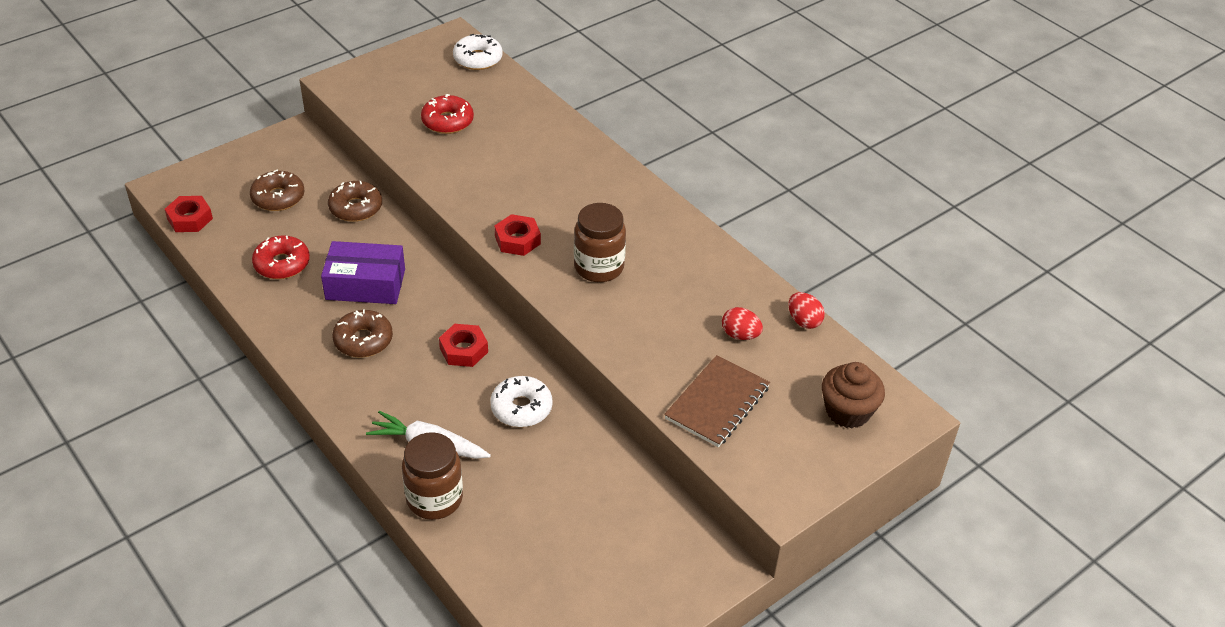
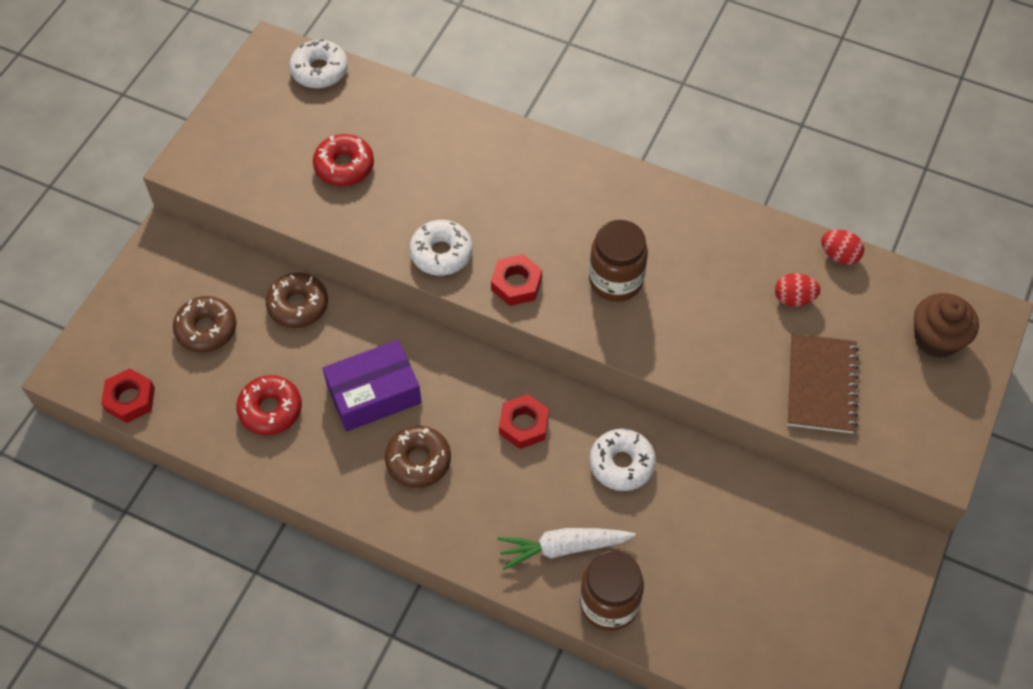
camera: 25 degrees left, 15 degrees up
none -> white donut [409,220,473,276]

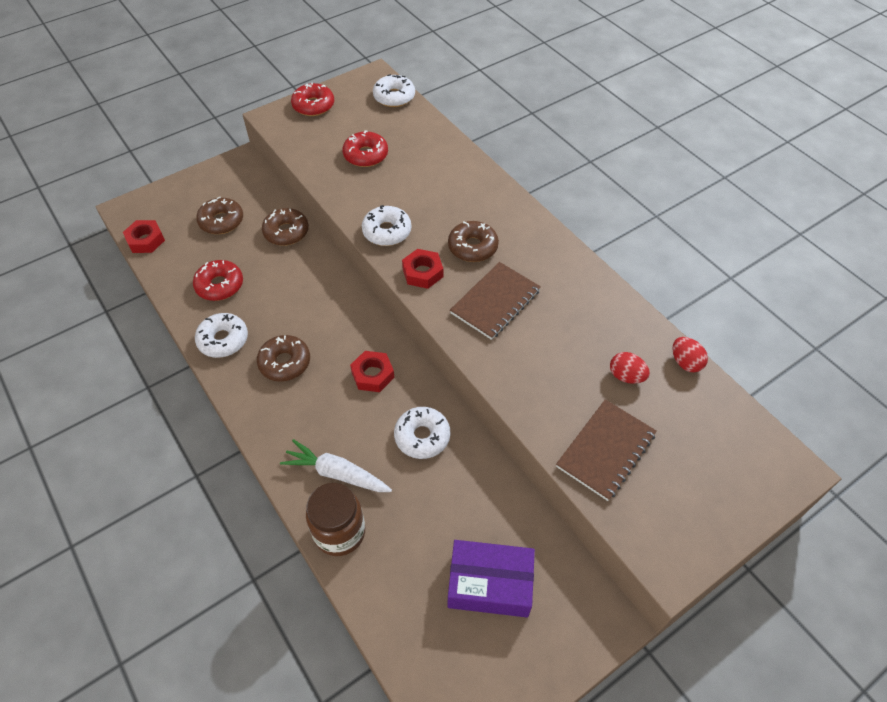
camera: 30 degrees right, 5 degrees down
purple box [322,340,422,432] -> purple box moved to [448,540,535,617]
brown jar [589,220,648,302] -> brown notebook [450,262,541,340]
brown cupcake [914,293,979,358] -> none
none -> white donut [195,313,248,358]
none -> red donut [291,83,334,116]
none -> brown donut [448,221,499,262]

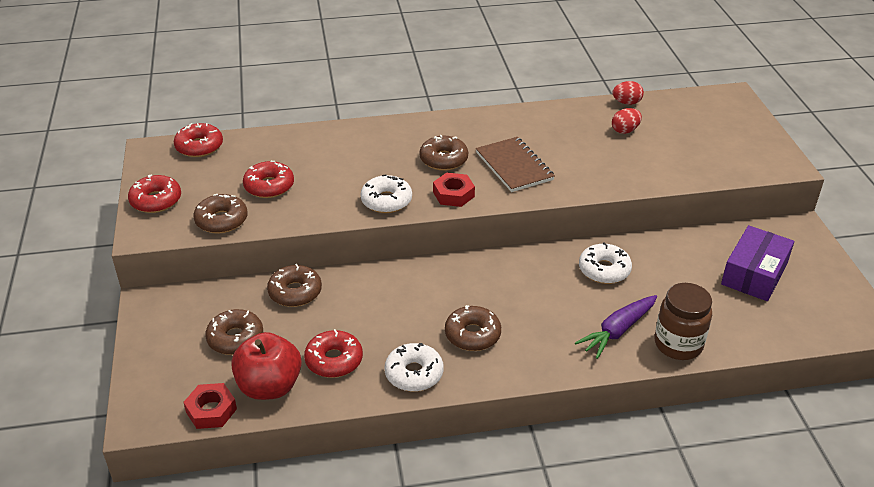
camera: 65 degrees left, 15 degrees down
white carrot [280,439,392,492] -> purple carrot [575,295,657,359]
red nut [350,351,394,392] -> none
white donut [373,74,415,107] -> red donut [174,123,223,157]
brown notebook [556,399,657,501] -> none
none -> brown donut [193,194,248,234]
none -> red apple [231,332,302,400]

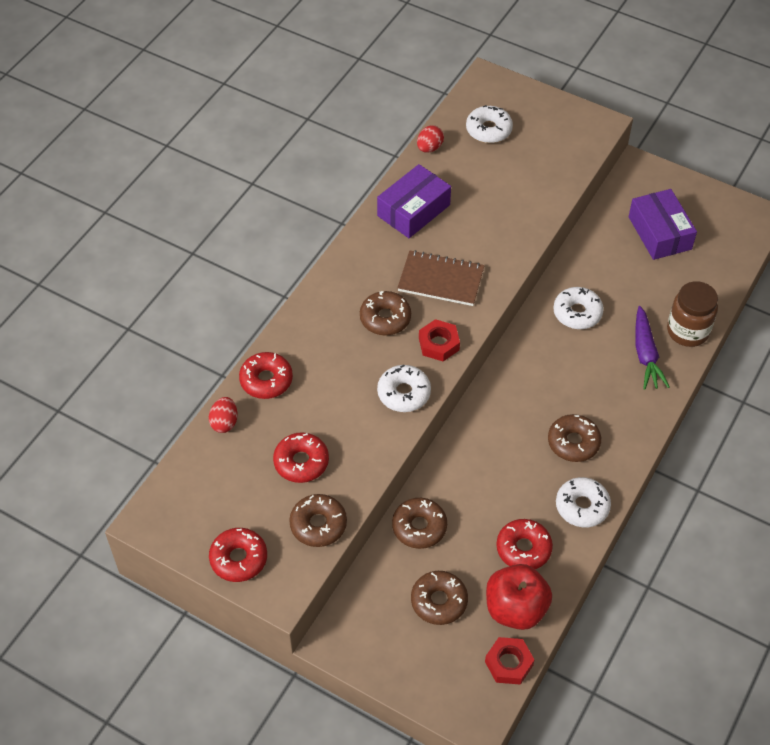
camera: 50 degrees left, 15 degrees up
red donut [174,123,223,157] -> red donut moved to [239,352,293,399]
red egg [612,108,642,134] -> red egg moved to [209,397,237,433]
none -> purple box [377,164,451,238]
none -> white donut [466,105,513,143]

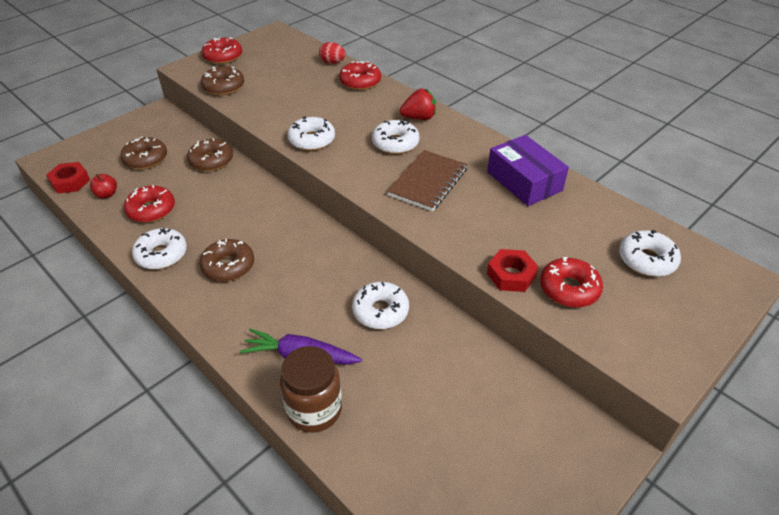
camera: 105 degrees right, 10 degrees down
red donut [273,432,329,483] -> red donut moved to [540,257,603,308]
brown donut [360,291,411,335] -> white donut [372,120,420,154]
red egg [417,125,444,153] -> none
red nut [419,319,460,361] -> red nut moved to [487,249,539,292]
red apple [486,564,552,630] -> red apple [90,174,117,198], size x0.46
purple box [628,189,697,260] -> none
none -> red strawberry [400,89,436,120]

